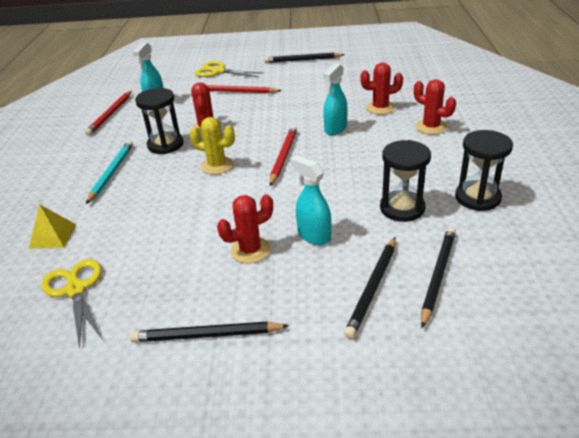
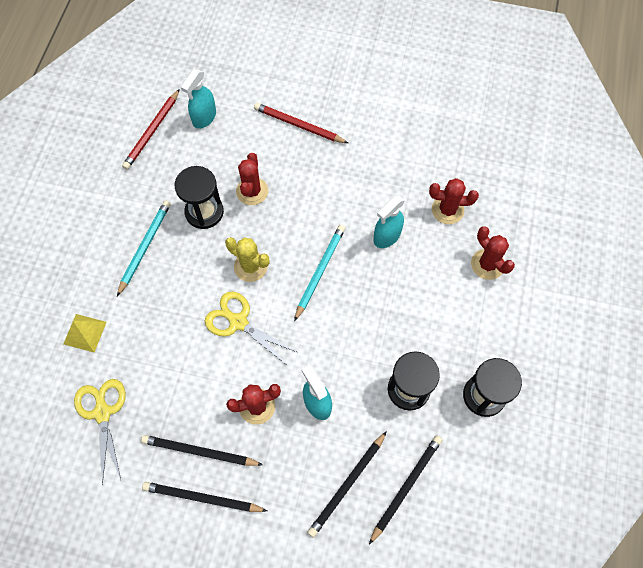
camera: 10 degrees right, 30 degrees up
yellow scissors [195,61,264,77] -> yellow scissors moved to [205,292,296,365]
black pencil [264,53,345,63] -> black pencil moved to [141,435,263,466]
red pencil [269,126,297,186] -> turquoise pencil [294,225,345,322]

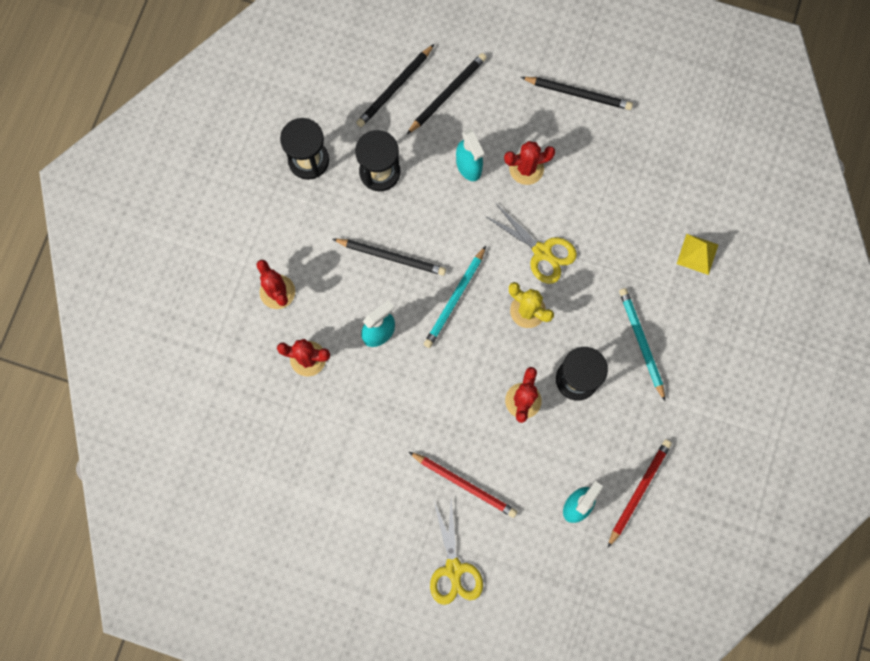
camera: 175 degrees left, 10 degrees up
yellow scissors [74,379,126,485] -> yellow scissors moved to [430,499,483,605]
turquoise pencil [117,200,171,296] -> turquoise pencil turned 135 degrees clockwise [619,288,665,401]
black pencil [141,435,263,466] -> black pencil moved to [333,239,446,275]

